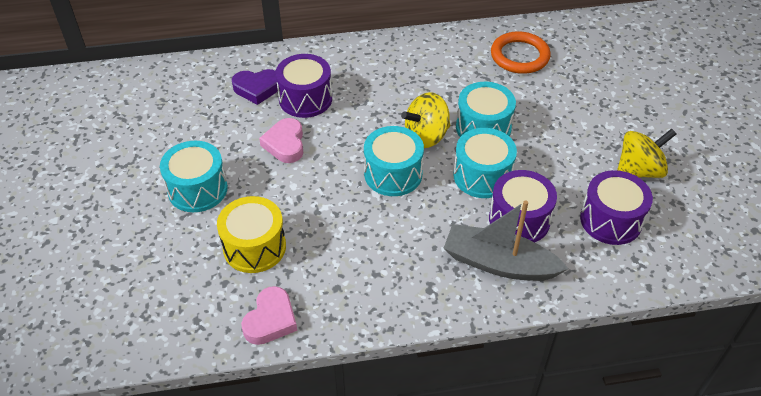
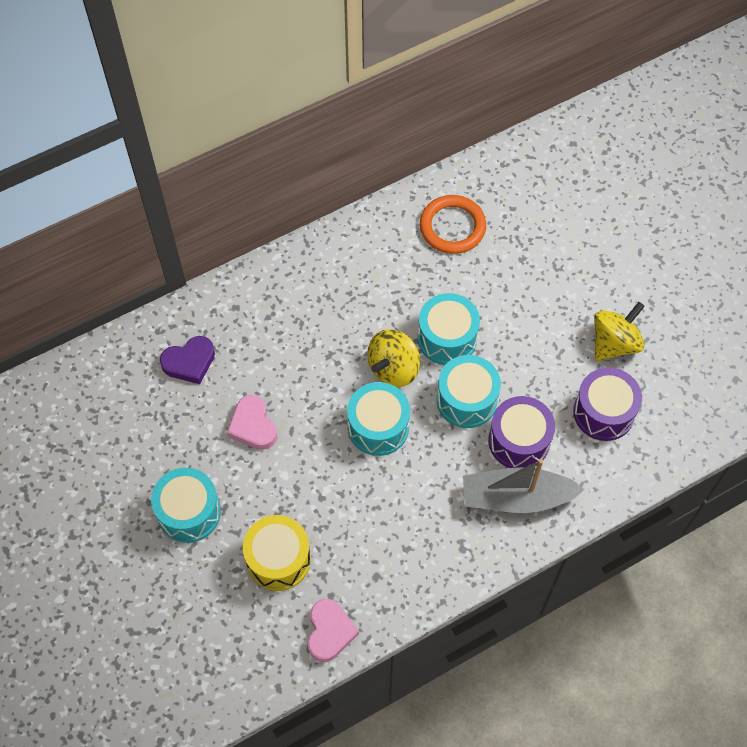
camera: 20 degrees left, 15 degrees up
purple drum [275,54,332,118] -> none

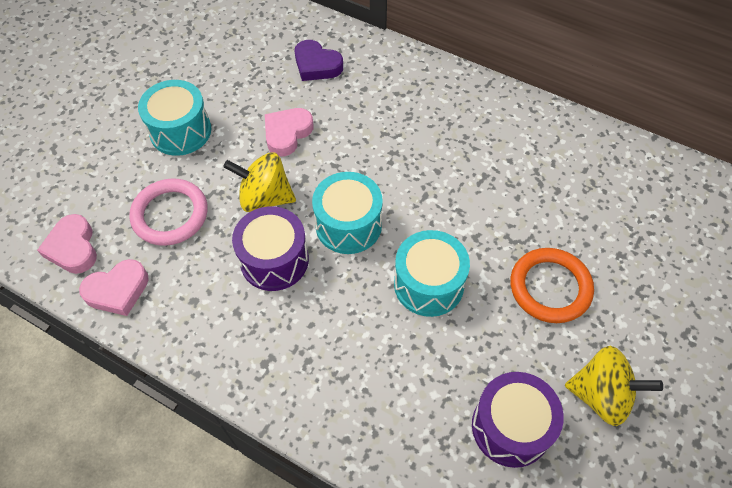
camera: 60 degrees right, 5 degrees down
yellow drum [243,515,311,591] -> pink ring [129,178,208,246]
yellow spinning top [367,329,420,387] -> yellow spinning top moved to [223,152,296,212]
turquoise drum [418,293,480,365] -> none
orange ring [420,195,486,254] -> orange ring moved to [510,248,594,323]
grey boat [463,459,584,513] -> none
purple drum [488,396,555,468] -> purple drum moved to [232,206,309,291]
none -> pink heart [37,214,97,274]

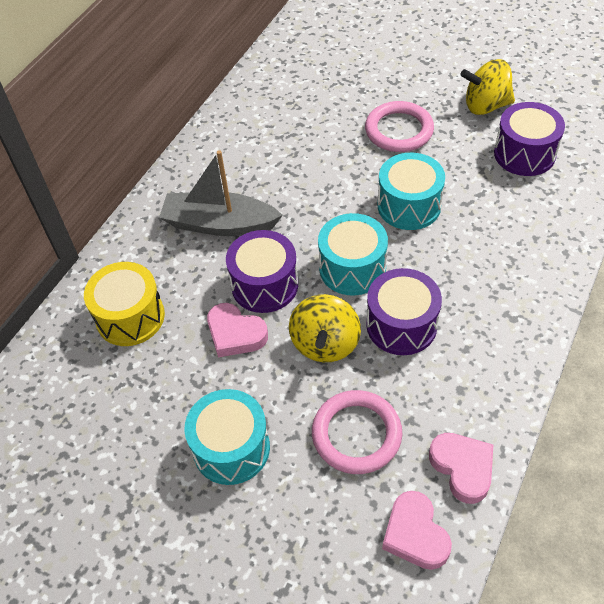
camera: 90 degrees left, 5 degrees down
pink heart [37,214,97,274] -> pink heart turned 90 degrees clockwise [382,491,452,570]
purple heart [295,40,343,81] -> yellow drum [84,262,165,346]
orange ring [510,248,594,323] -> pink ring [365,101,434,152]
yellow spinning top [565,346,663,426] -> yellow spinning top turned 105 degrees counterclockwise [460,59,515,115]
none -> grey boat [159,150,283,236]
none -> purple drum [226,230,298,313]

